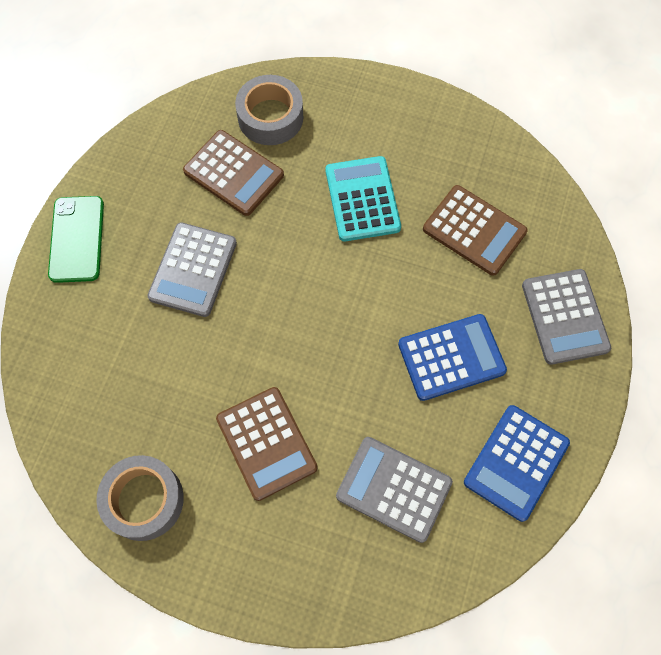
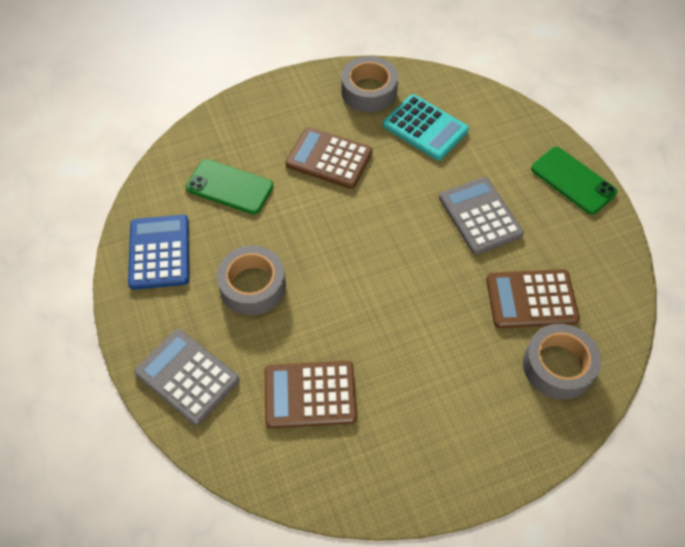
camera: 140 degrees right, 10 degrees down
turquoise calculator [326,156,401,241] -> turquoise calculator moved to [383,94,469,160]
grey calculator [336,437,453,543] -> green phone [186,159,273,214]
blue calculator [398,314,507,401] -> grey tape [217,245,286,315]

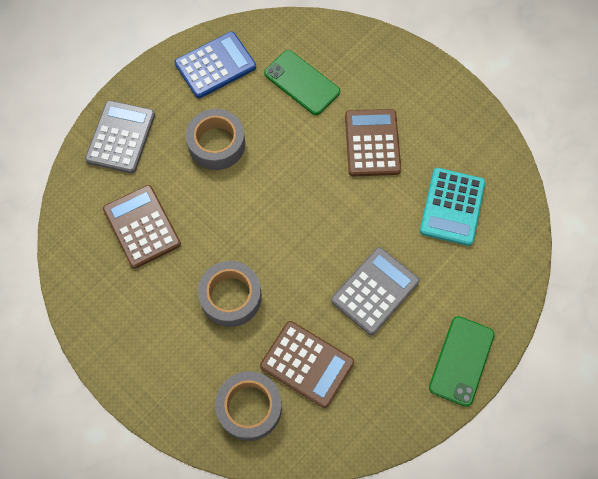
camera: 65 degrees right, 10 degrees up
green phone [186,159,273,214] -> green phone turned 45 degrees counterclockwise [264,50,340,115]
grey tape [341,56,398,113] -> grey tape moved to [198,261,262,327]
brown calculator [486,269,580,328] -> brown calculator turned 150 degrees clockwise [260,321,354,408]

